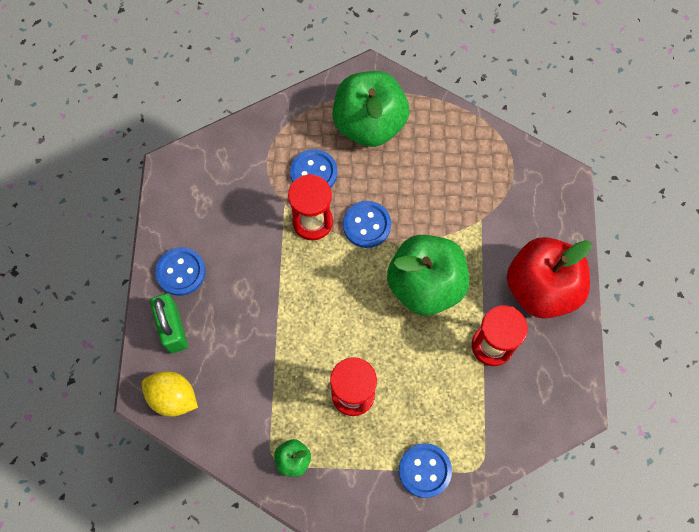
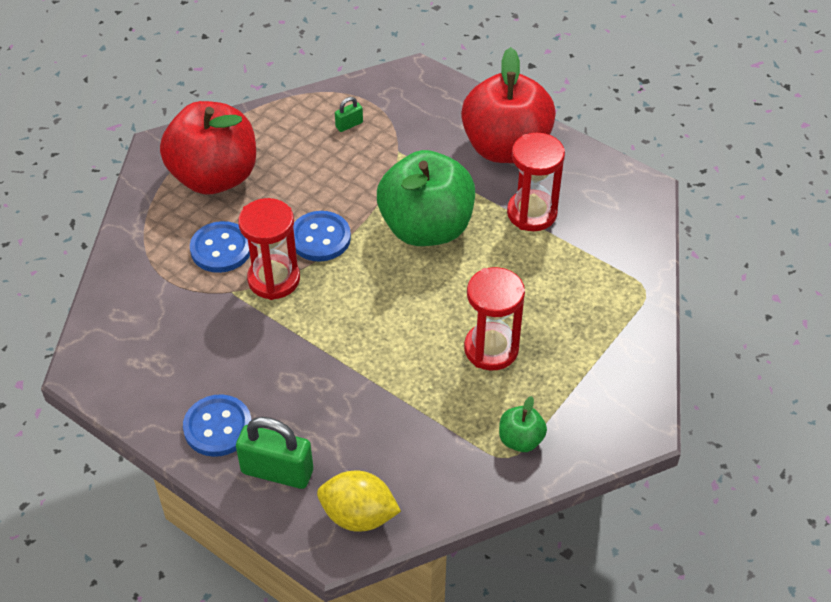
camera: 55 degrees left, 20 degrees down
yellow lemon [142,371,198,417] -> yellow lemon turned 45 degrees clockwise [317,471,401,532]
green apple [333,71,409,147] -> red apple [160,101,256,194]
blue button [399,443,452,498] -> none
none -> green padlock [335,97,363,132]

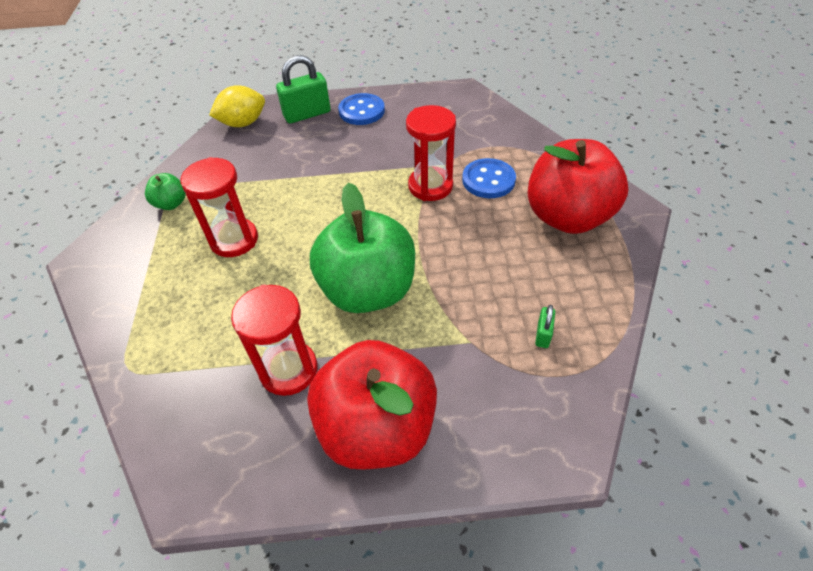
camera: 140 degrees right, 0 degrees up
blue button [293,211,351,262] -> none

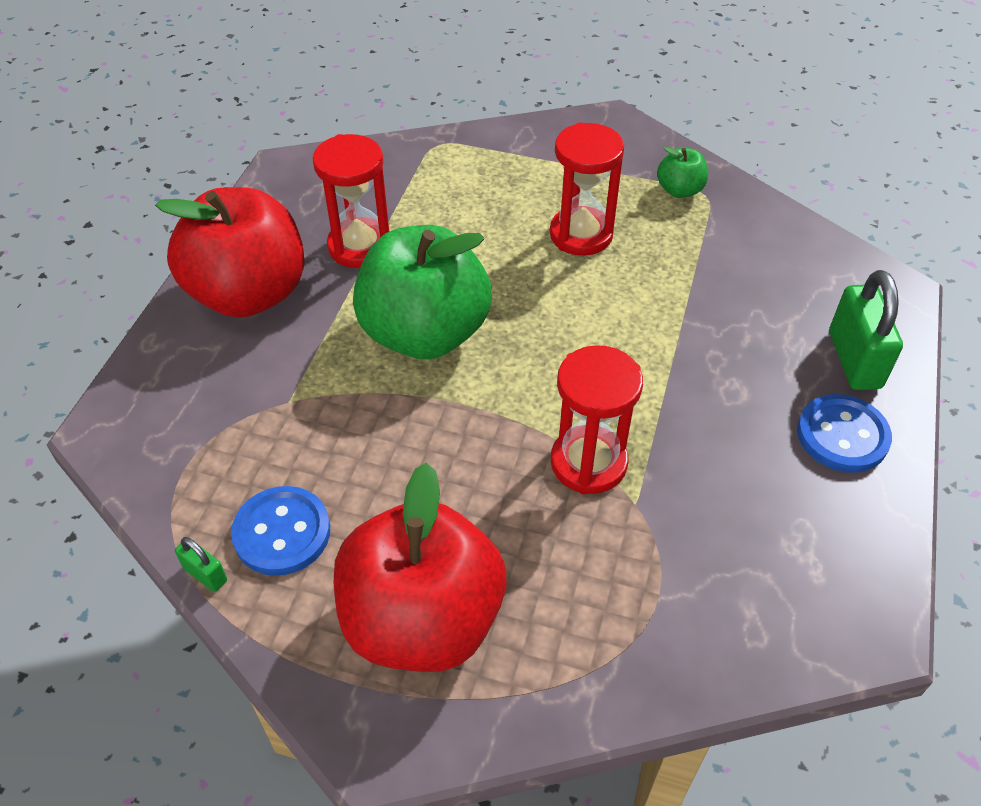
camera: 110 degrees right, 0 degrees up
yellow lemon [209,85,265,127] -> none
blue button [462,158,516,198] -> blue button moved to [231,486,330,576]
green padlock [535,305,555,348] -> green padlock moved to [175,537,227,592]

